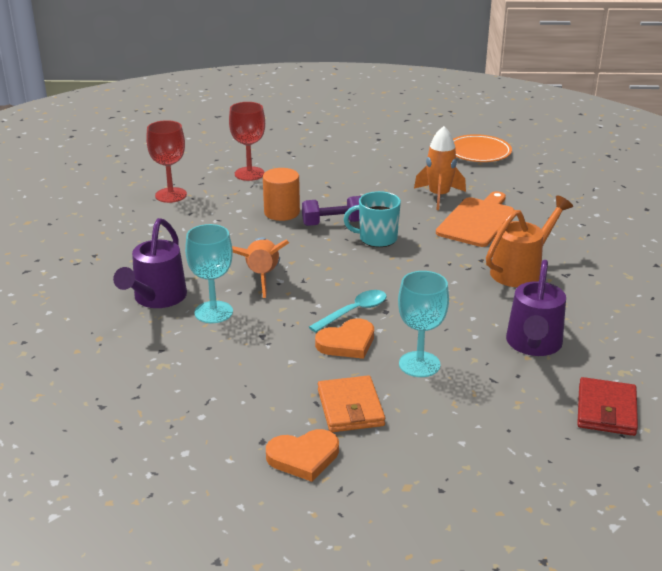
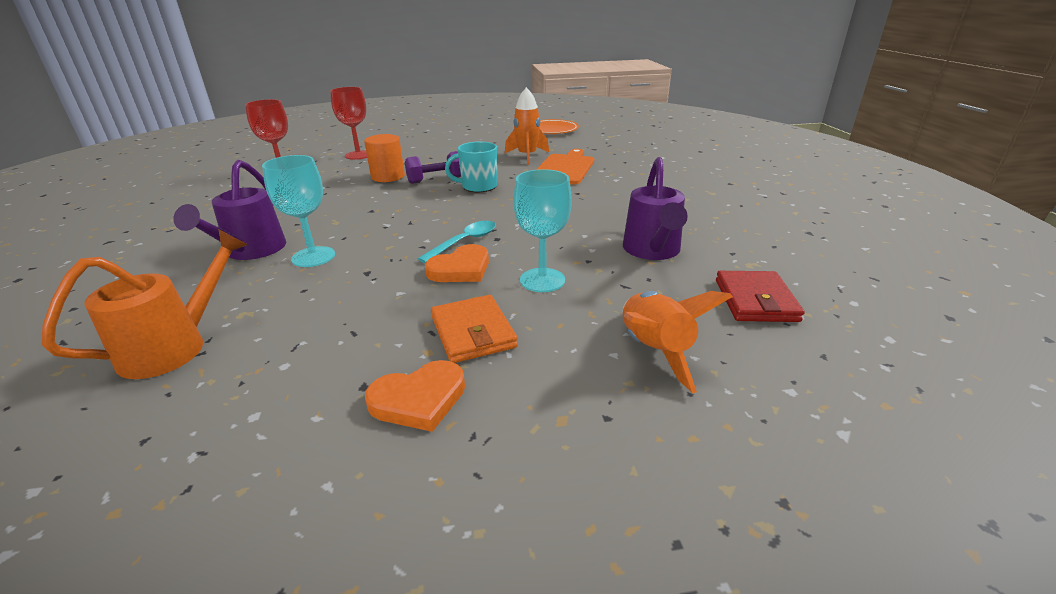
camera: 10 degrees left, 0 degrees up
orange rocket [232,237,289,298] -> orange rocket moved to [623,291,733,393]
orange watering can [486,195,573,287] -> orange watering can moved to [41,229,248,379]

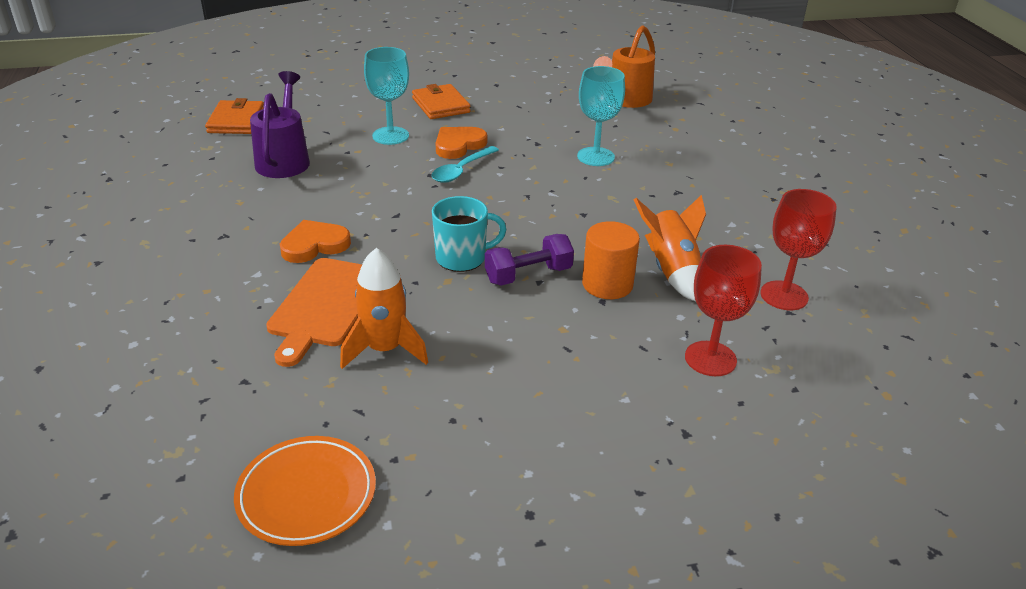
camera: 175 degrees right, 5 degrees up
purple watering can [174,160,286,260] -> none
orange heart [365,360,465,432] -> orange heart moved to [280,220,351,263]
orange rocket [623,291,733,393] -> orange rocket moved to [634,195,706,302]
red wallet [716,271,805,322] -> orange wallet [205,98,264,134]

